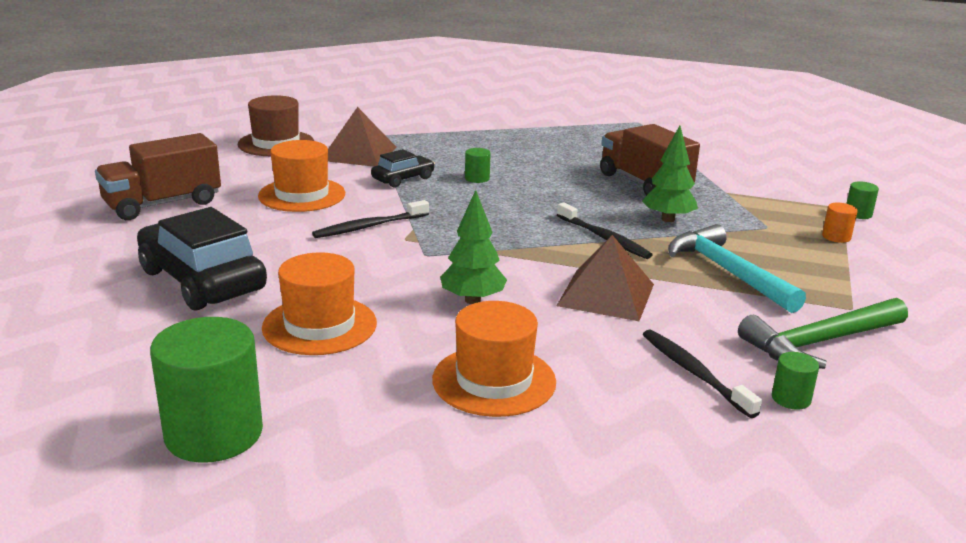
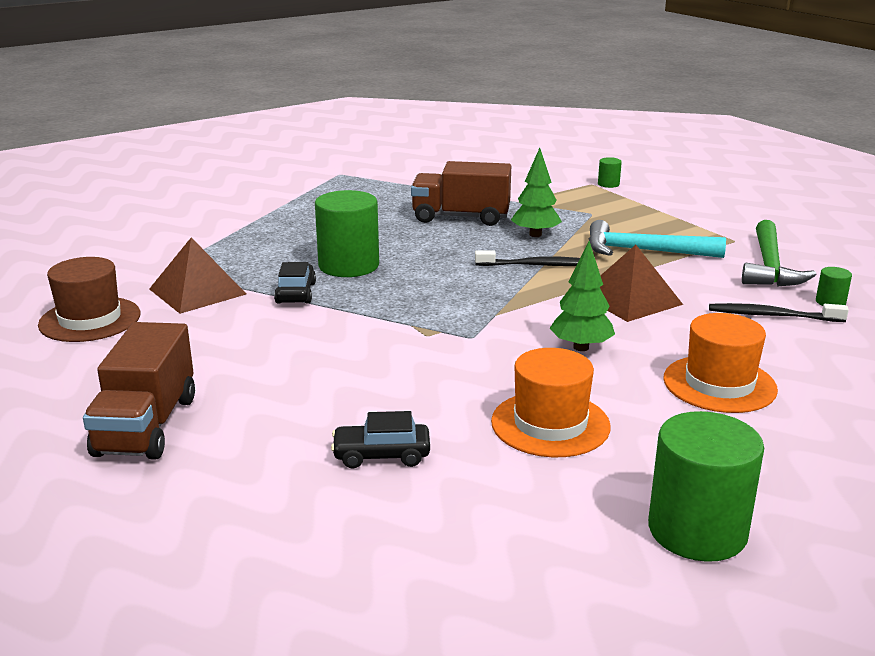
camera: 50 degrees left, 0 degrees up
black car [137,207,267,311] -> black car [331,411,430,468], size x0.51
orange hat [258,140,345,212] -> none
black toothbrush [312,200,429,238] -> none
green cylinder [465,148,491,183] -> green cylinder [315,190,379,277], size x2.28
orange cylinder [822,203,858,243] -> none

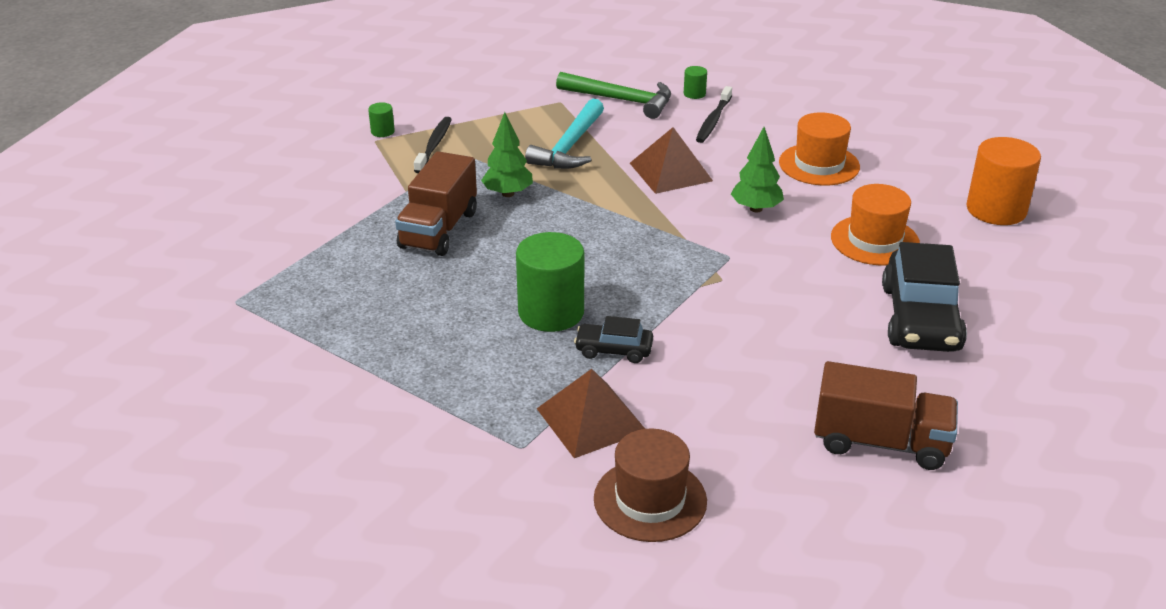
camera: 80 degrees left, 10 degrees up
black car [331,411,430,468] -> black car [882,242,967,352], size x1.95
black toothbrush [475,250,580,266] -> black toothbrush moved to [414,117,452,173]
green cylinder [648,411,764,562] -> orange cylinder [966,137,1041,225]

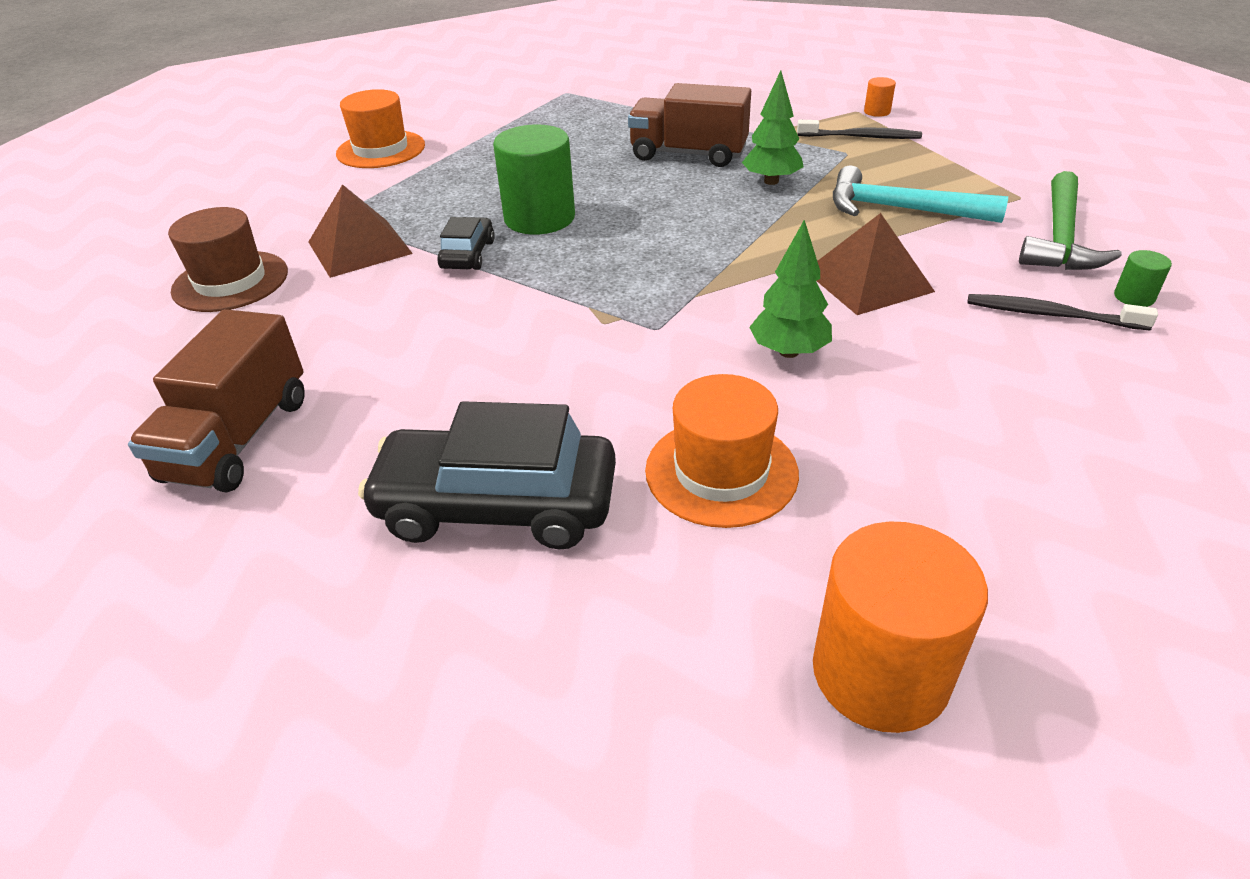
camera: 90 degrees right, 5 degrees up
green cylinder [368,102,395,137] -> orange cylinder [864,77,896,117]
orange hat [779,112,860,186] -> orange hat moved to [336,89,425,168]

